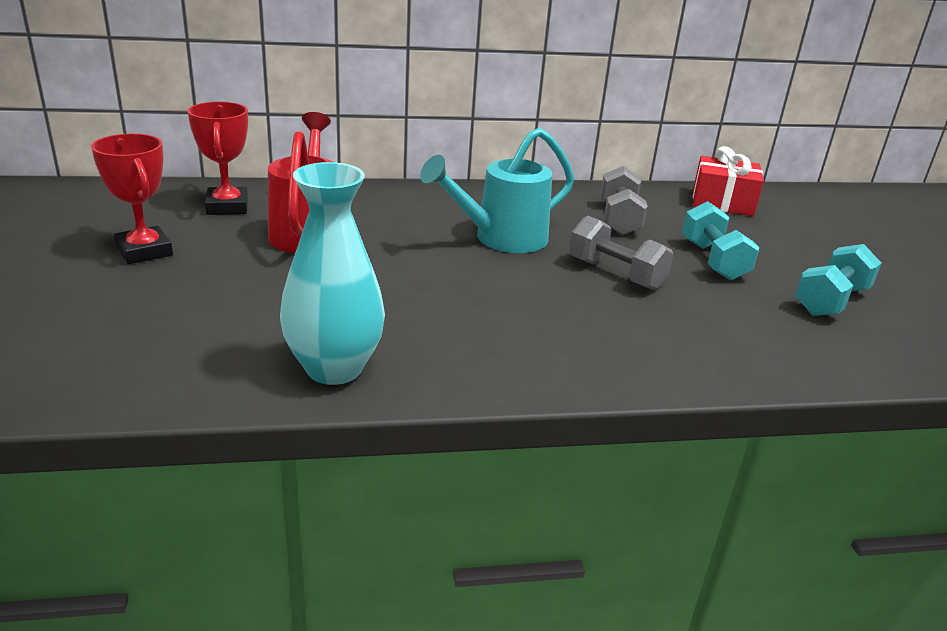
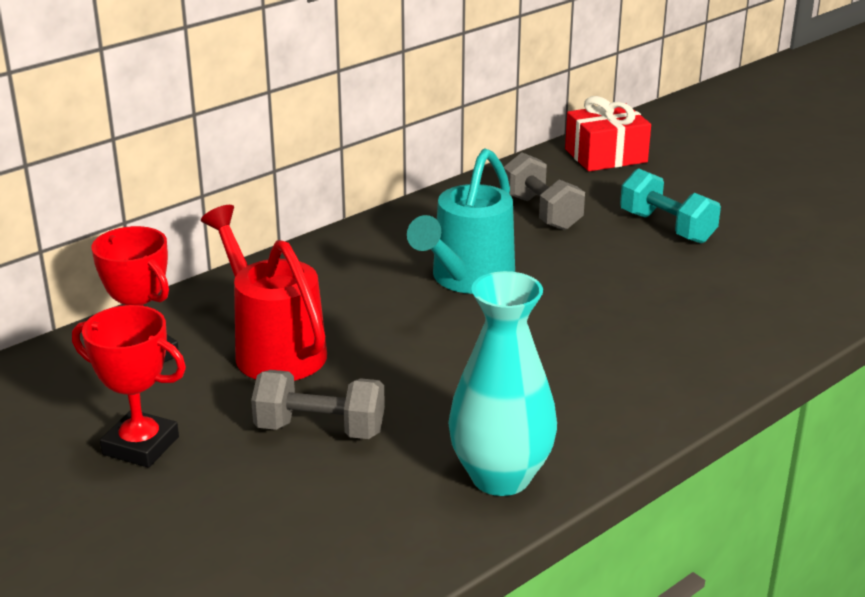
camera: 30 degrees left, 0 degrees up
grey dumbbell [569,216,674,290] -> grey dumbbell moved to [251,370,385,439]
turquoise dumbbell [795,244,882,316] -> none

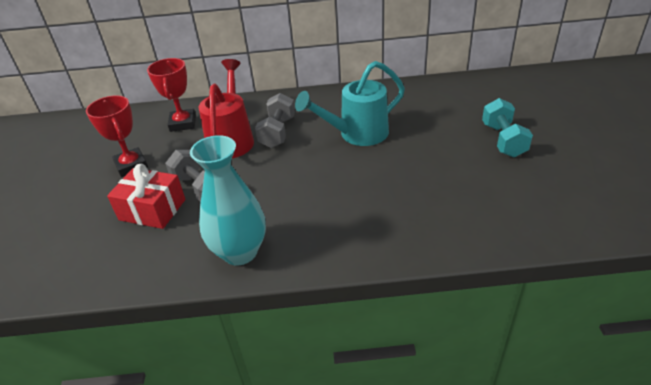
camera: 40 degrees right, 10 degrees up
grey dumbbell [504,152,585,230] -> grey dumbbell moved to [255,93,295,148]
red gift [565,96,651,171] -> red gift moved to [107,164,186,229]

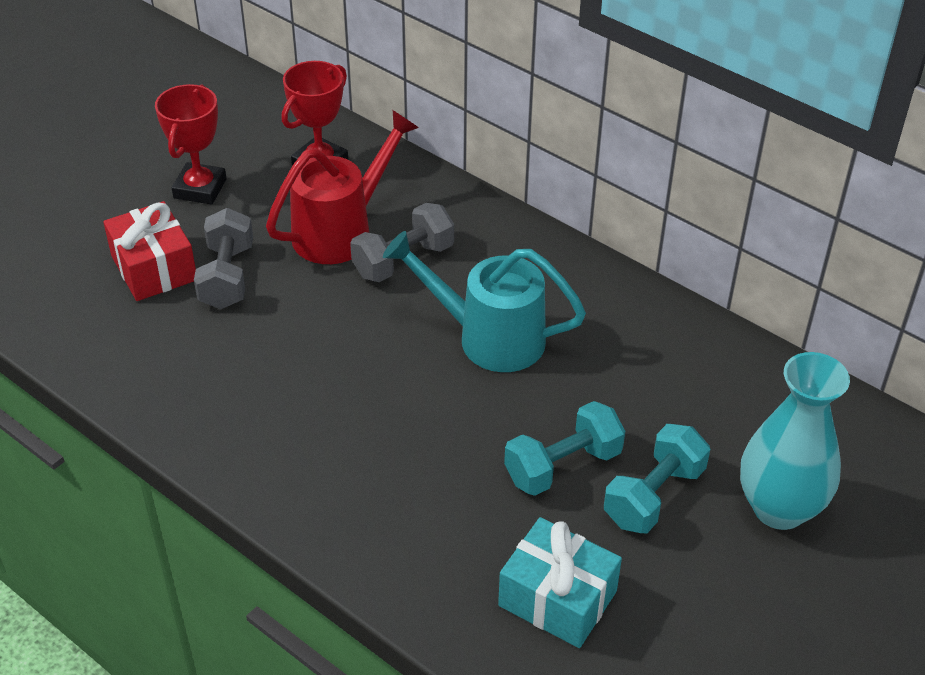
camera: 40 degrees right, 5 degrees up
turquoise vase [190,135,266,265] -> turquoise vase moved to [740,352,850,530]
none -> turquoise gift [498,517,622,648]
none -> turquoise dumbbell [504,401,625,496]

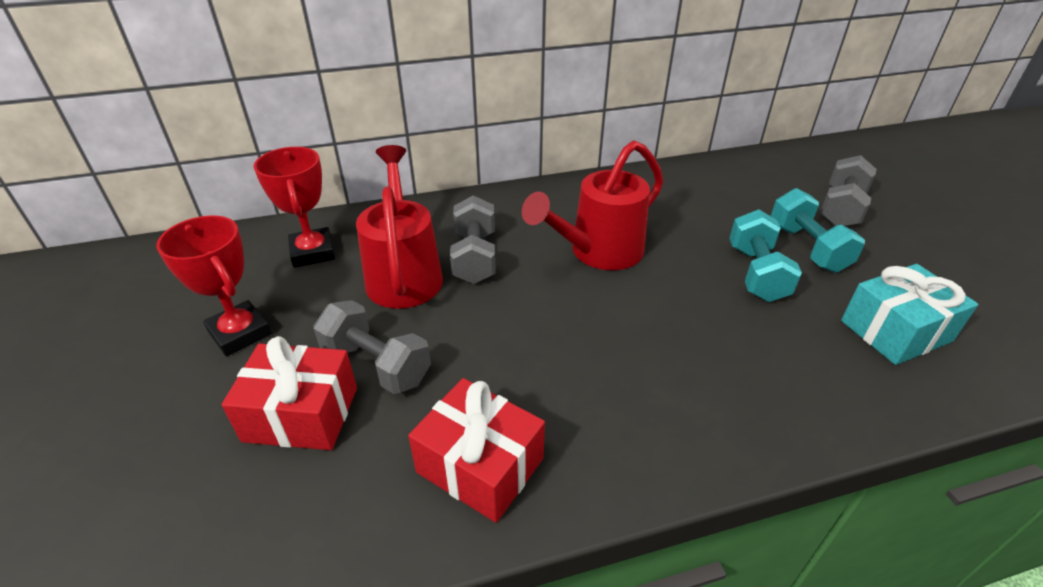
camera: 55 degrees left, 5 degrees down
turquoise watering can [383,231,586,372] -> red watering can [522,140,663,270]
turquoise vase [740,352,850,530] -> grey dumbbell [820,155,877,226]
none -> red gift [408,378,545,523]

